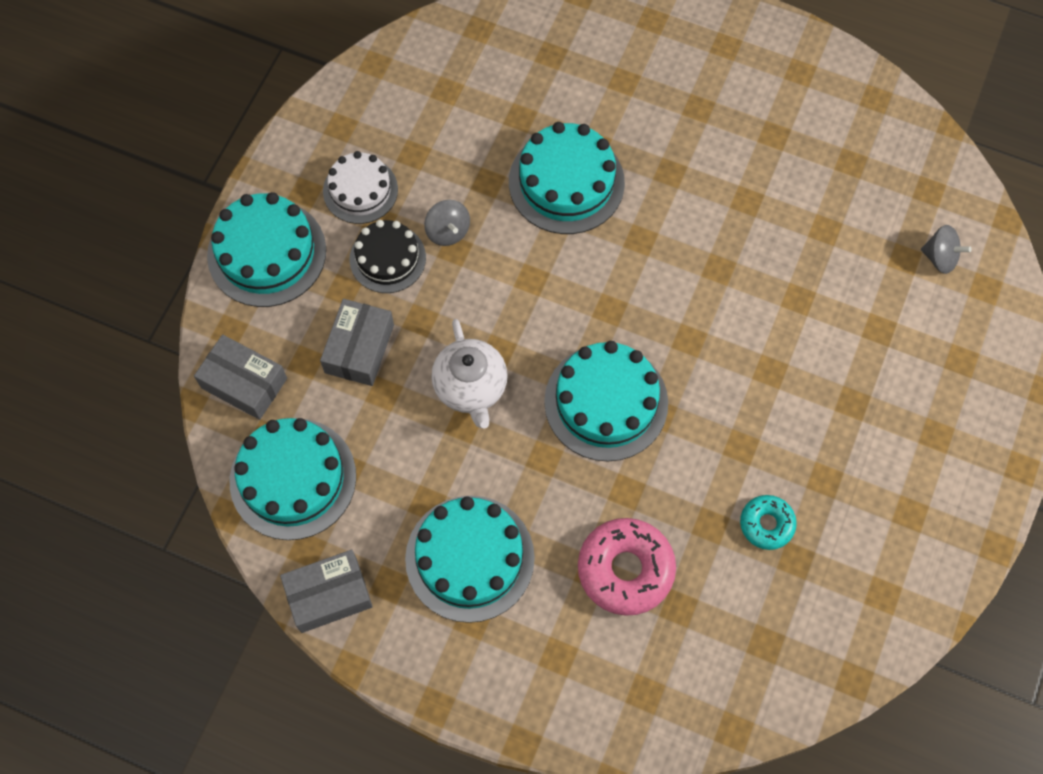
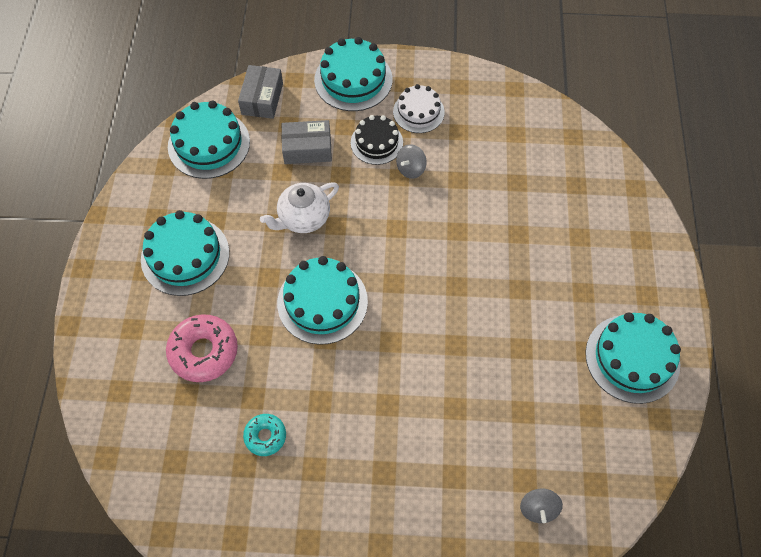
camera: 70 degrees right, 5 degrees down
grey box [280,550,373,633] -> none
turquoise cake [509,122,625,234] -> turquoise cake moved to [585,312,681,404]

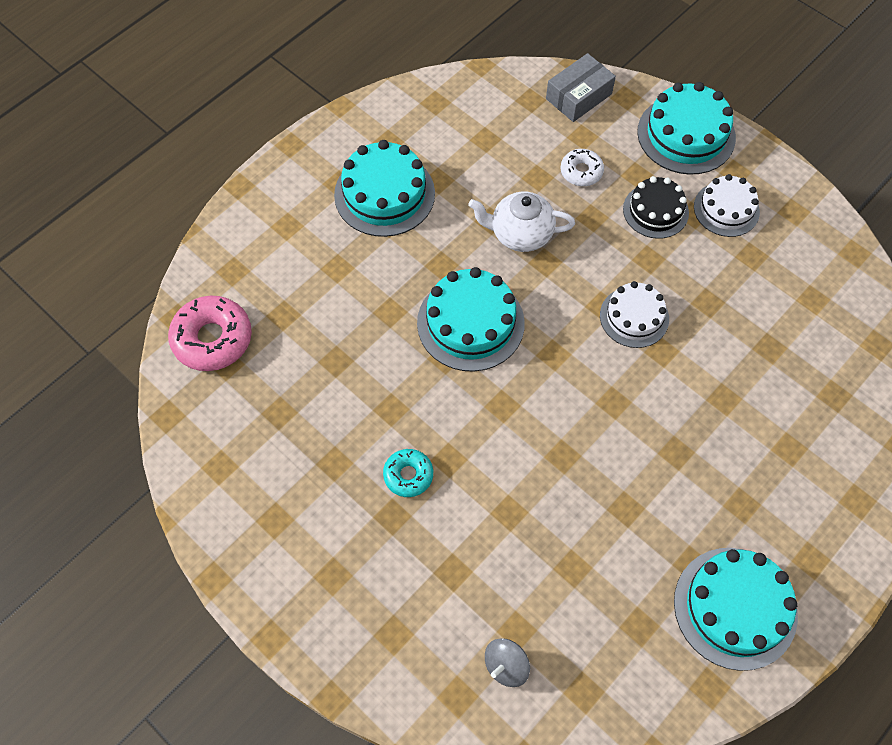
camera: 40 degrees right, 0 degrees up
pink donut [166,314,238,382] -> pink donut moved to [168,295,252,371]
turquoise cake [168,100,250,179] -> none
turquoise donut [243,414,286,456] -> turquoise donut moved to [383,449,433,497]
grey box [282,120,332,164] -> white donut [560,149,604,186]
grey spinning top [396,144,427,179] -> none
none -> white cake [600,281,669,348]

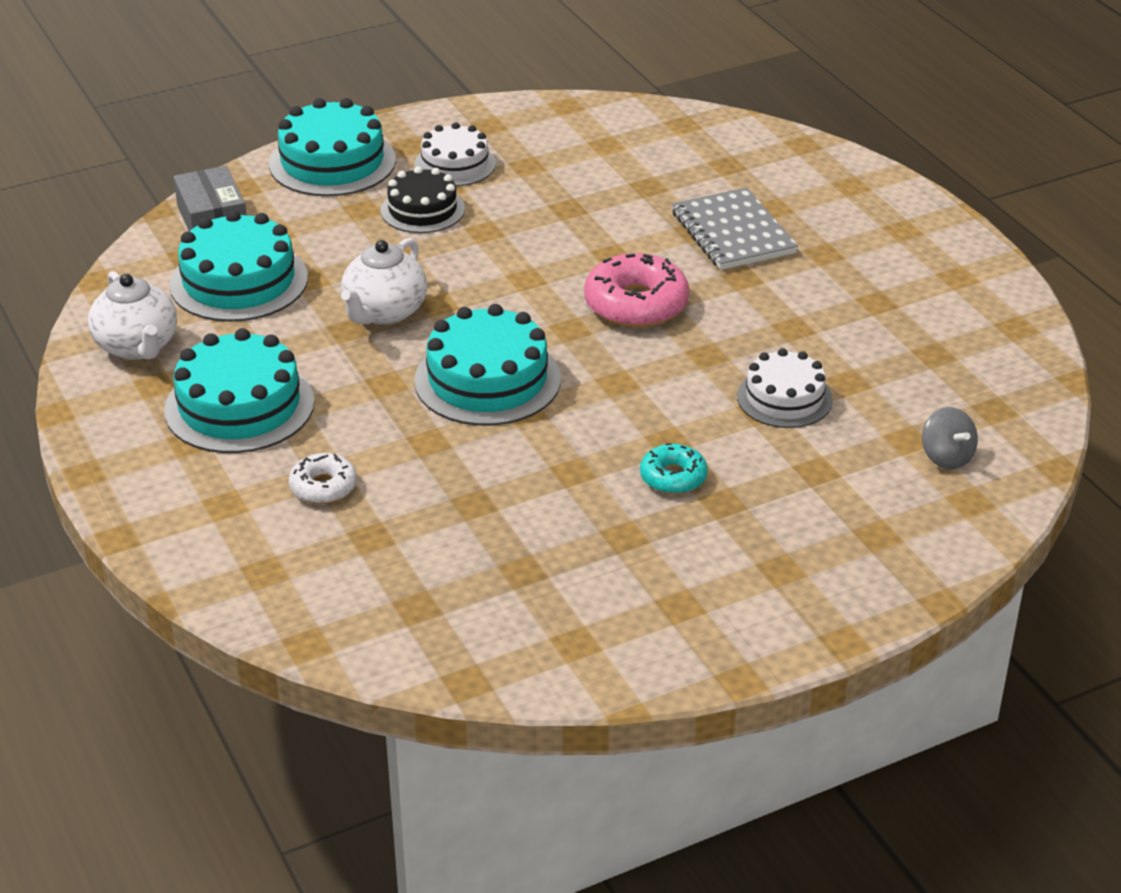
camera: 70 degrees left, 25 degrees down
pink donut [168,295,252,371] -> pink donut moved to [584,253,689,328]
white donut [560,149,604,186] -> white donut moved to [289,453,357,504]
white cake [600,281,669,348] -> white cake moved to [737,348,833,428]
turquoise cake [674,548,798,671] -> turquoise cake moved to [169,210,308,322]
none -> white teapot [88,271,177,360]
none -> grey notebook [672,187,798,270]

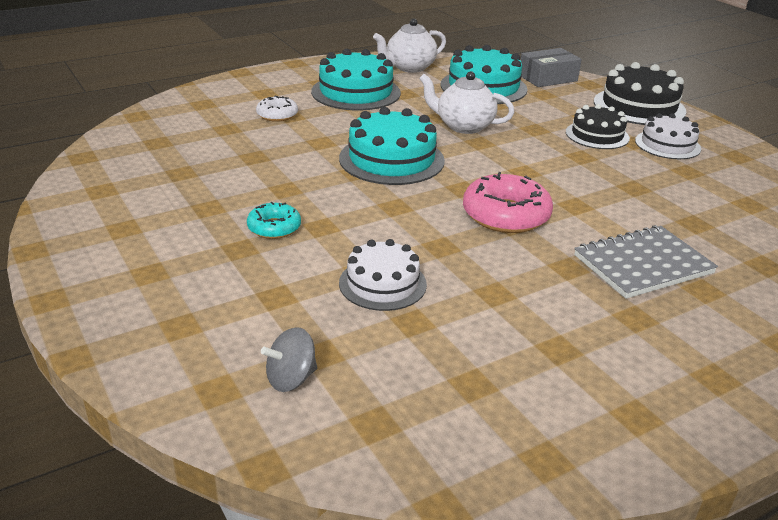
camera: 85 degrees right, 5 degrees down
turquoise cake [269,98,396,196] -> black cake [594,62,686,125]

